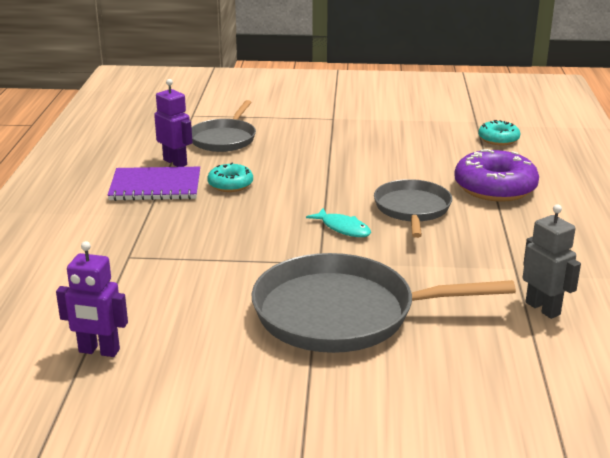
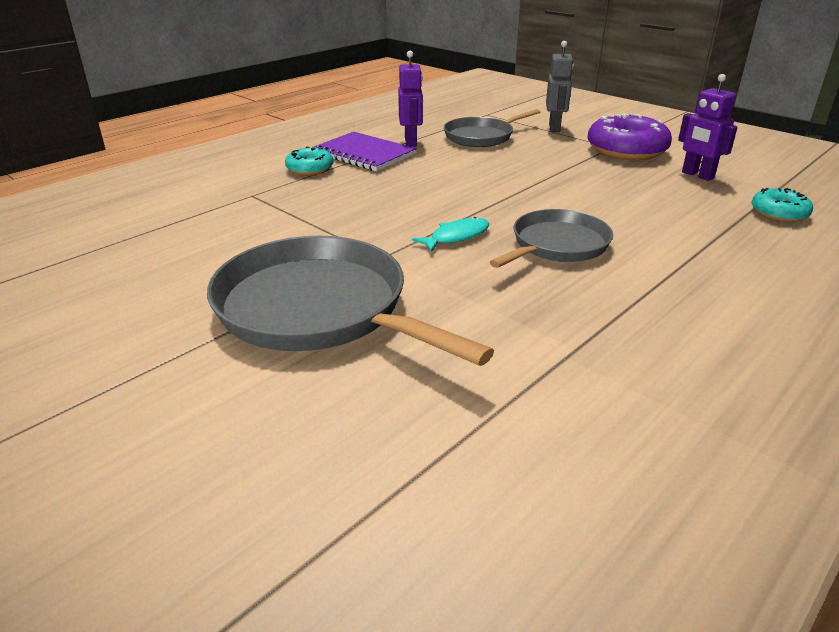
camera: 40 degrees right, 5 degrees up
purple robot [56,241,128,357] -> purple robot moved to [678,74,738,181]
turquoise donut [207,163,253,192] -> turquoise donut moved to [285,147,333,175]
turquoise fish [306,208,371,237] -> turquoise fish turned 120 degrees counterclockwise [412,217,489,252]
purple donut [454,149,539,202] -> purple donut moved to [587,113,672,160]
grey robot [523,204,581,319] -> grey robot moved to [546,41,574,132]

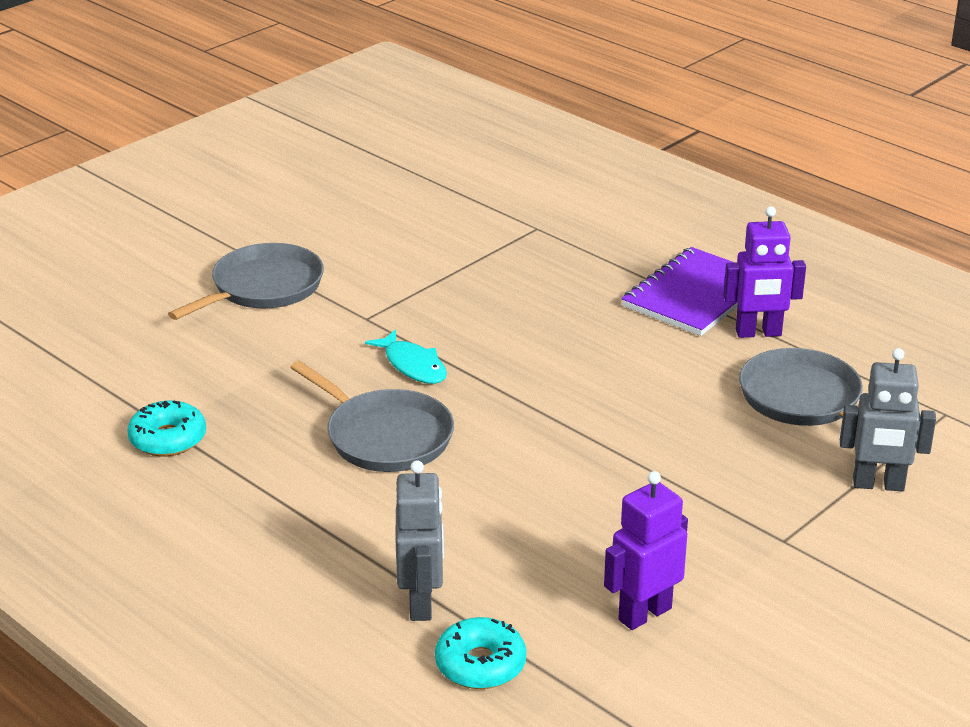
camera: 90 degrees right, 0 degrees up
grey pan [207,236,494,366] -> grey pan [168,243,324,320], size x0.60
turquoise donut [285,147,333,175] -> turquoise donut moved to [127,401,206,456]
purple donut [587,113,672,160] -> none
none -> grey robot [396,460,444,621]

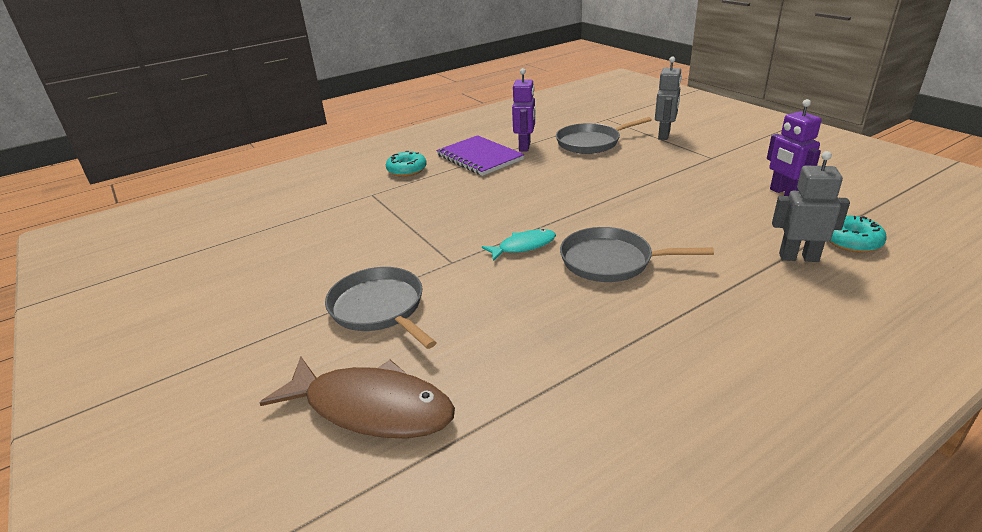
camera: 75 degrees left, 0 degrees up
turquoise donut [127,401,206,456] -> turquoise donut moved to [386,151,427,177]
grey pan [290,361,454,472] -> grey pan turned 135 degrees counterclockwise [560,227,714,282]
none -> brown fish [260,356,455,438]

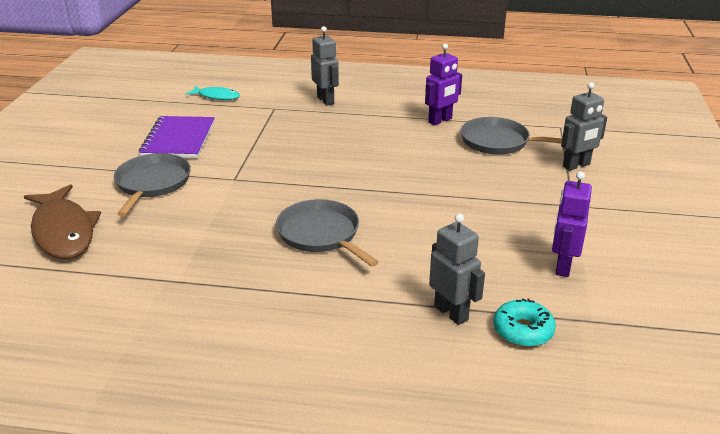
camera: 40 degrees right, 0 degrees up
turquoise donut [386,151,427,177] -> grey robot [311,26,339,106]
purple notebook [436,135,524,176] -> purple notebook moved to [139,116,215,158]
turquoise fish [482,229,556,261] -> turquoise fish moved to [186,86,240,100]

